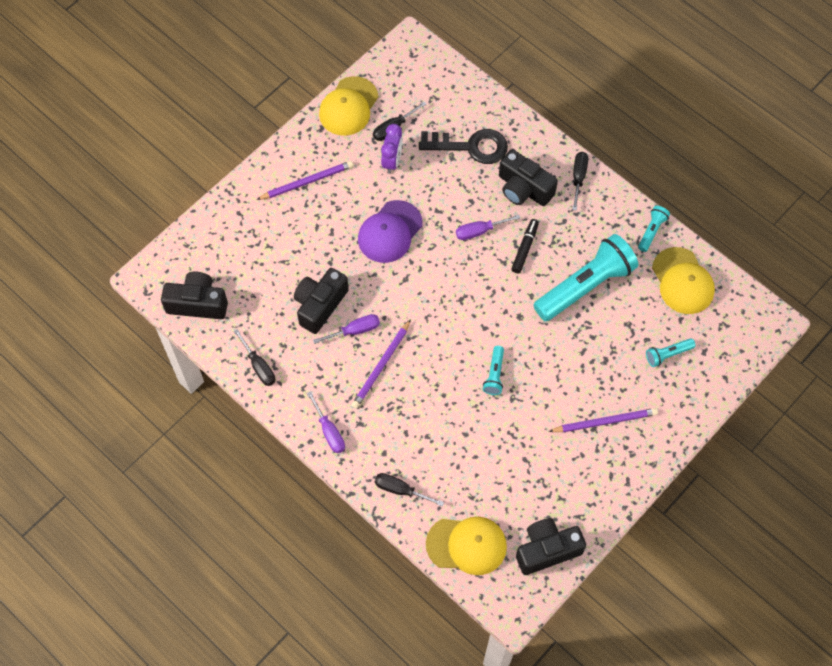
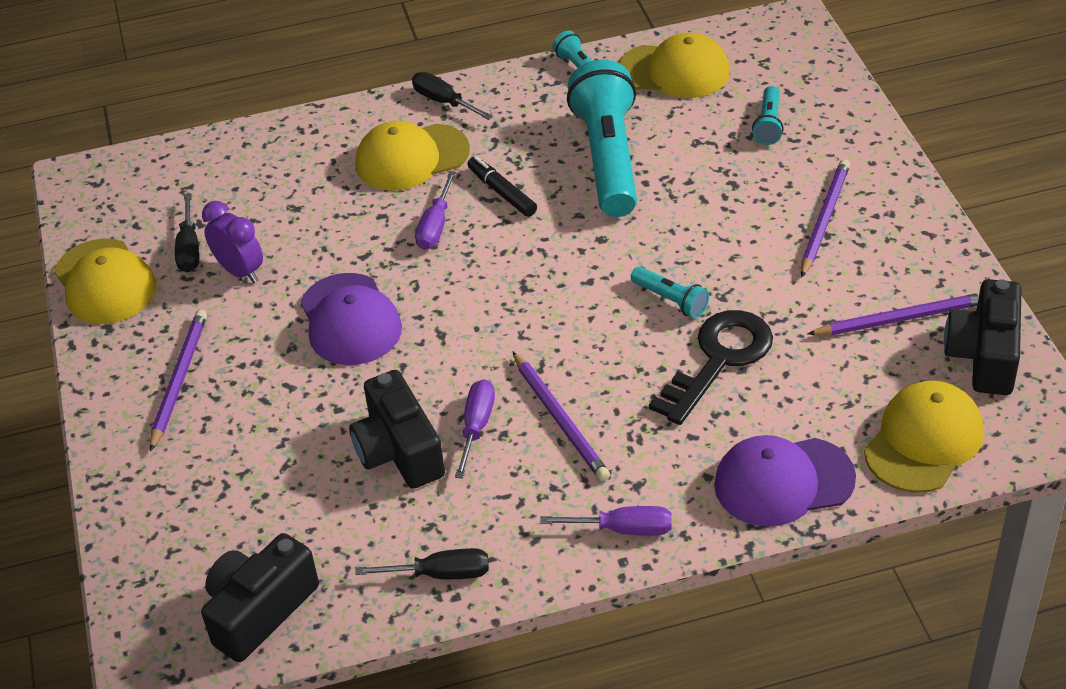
camera: 55 degrees left, 20 degrees down
black screwdriver [375,473,444,507] -> purple cap [714,435,856,527]
black key [419,129,508,164] -> black key moved to [649,310,773,425]
black camera [499,149,558,206] -> yellow cap [355,121,470,191]
none -> purple pencil [808,293,979,335]

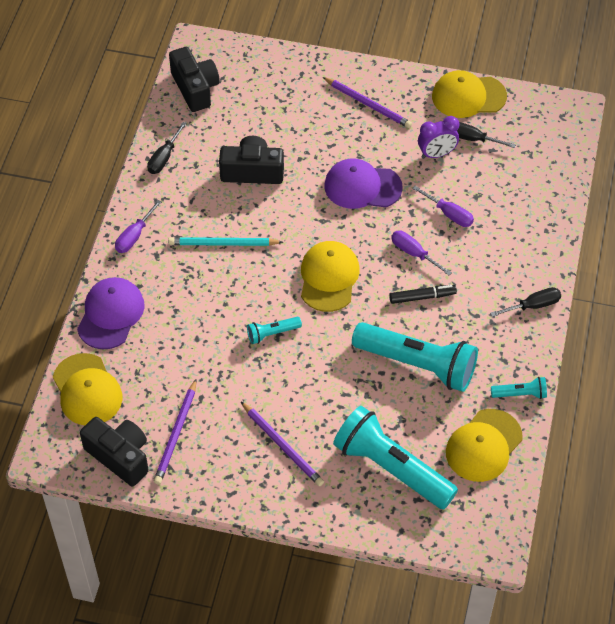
camera: 115 degrees right, 10 degrees up
yellow cap [355,121,470,191] -> yellow cap moved to [301,241,360,312]
purple screwdriver [455,379,495,479] -> purple screwdriver moved to [412,186,474,227]
purple pencil [512,351,610,481] -> turquoise pencil [168,237,283,246]
black key [649,310,773,425] -> none
turquoise flashlight [752,86,784,145] -> turquoise flashlight [333,406,458,509], size x2.26

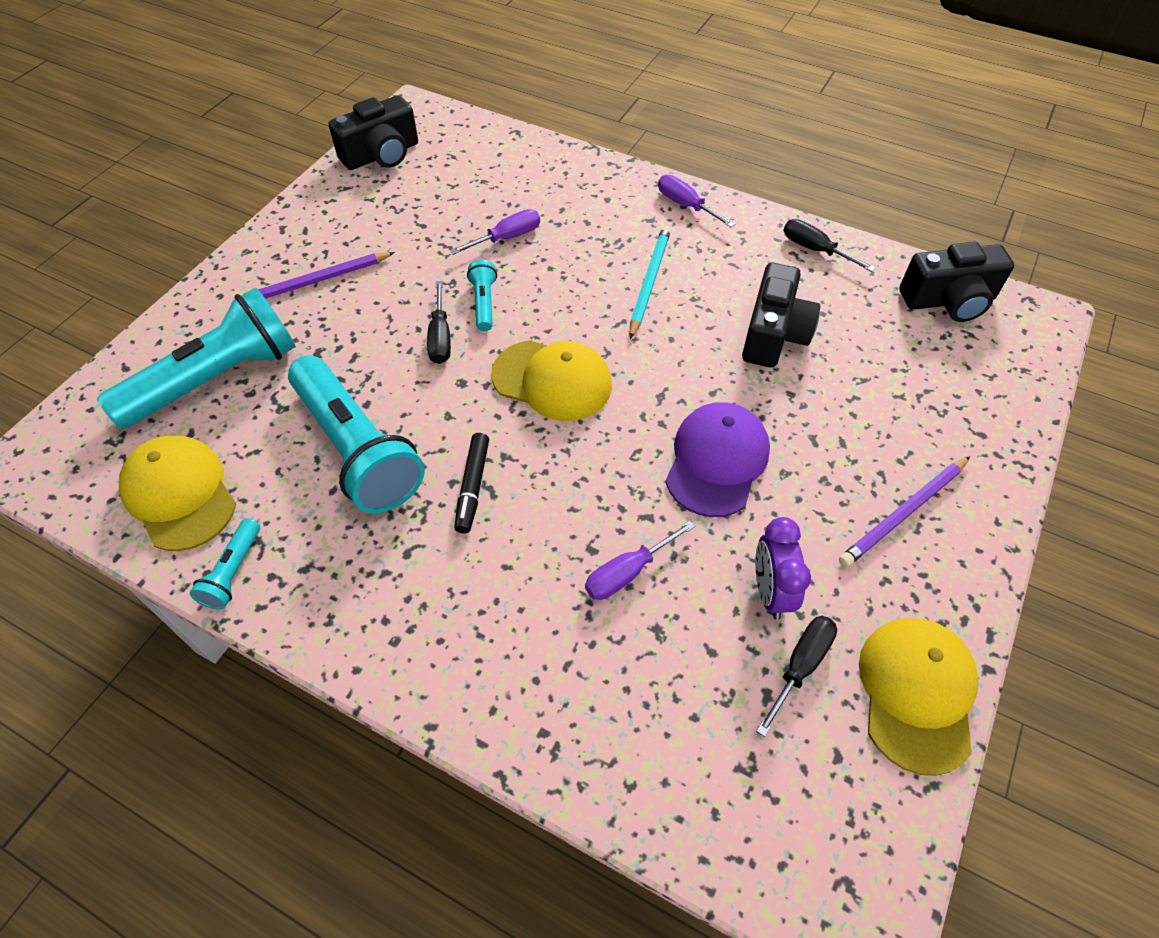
camera: 105 degrees right, 0 degrees up
yellow cap [53,353,122,425] -> none
purple cap [77,277,145,349] -> none
purple pencil [154,379,197,485] -> none
turquoise flashlight [352,322,478,392] -> turquoise flashlight turned 75 degrees counterclockwise [288,356,425,513]
purple screwdriver [391,231,452,275] -> purple screwdriver moved to [450,209,540,255]
black screwdriver [490,287,561,317] -> black screwdriver moved to [427,281,451,364]

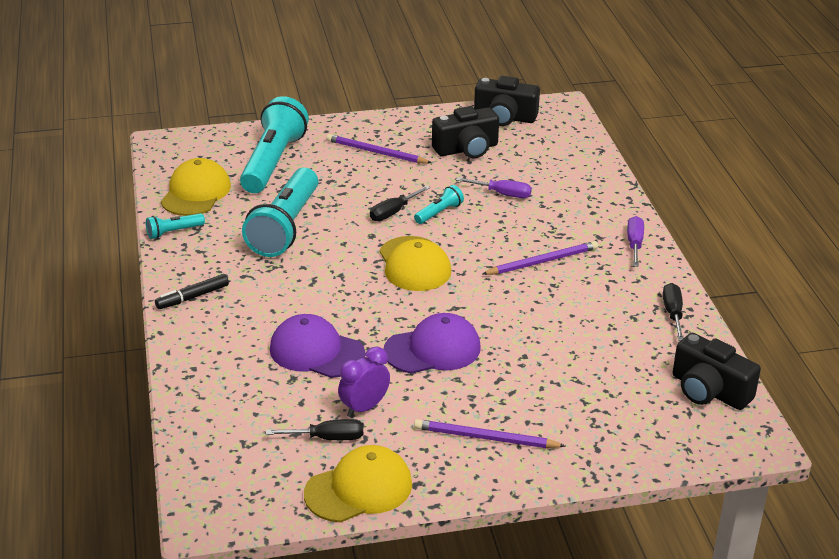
camera: 50 degrees right, 20 degrees down
turquoise flashlight [97,287,296,429] -> turquoise flashlight turned 90 degrees counterclockwise [240,96,309,193]
black marker [454,433,489,533] -> black marker moved to [155,274,229,309]
purple screwdriver [585,521,695,600] -> purple cap [270,314,366,378]
turquoise pencil [630,226,671,339] -> purple pencil [482,241,598,275]
black camera [742,263,820,368] -> black camera moved to [432,106,499,158]

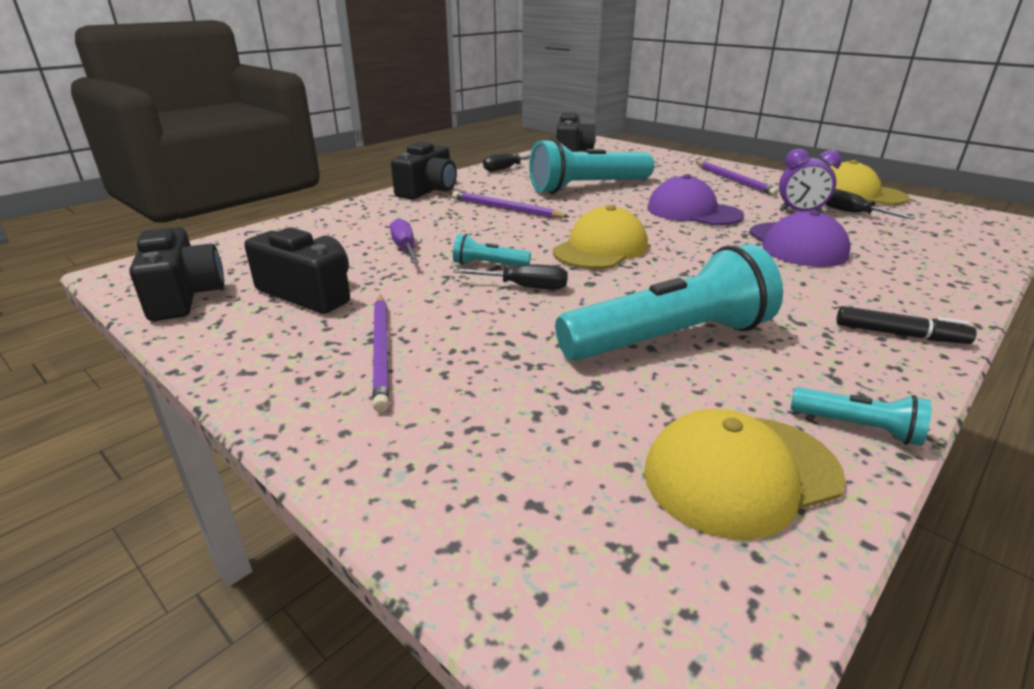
camera: 125 degrees left, 5 degrees down
turquoise flashlight [240,96,309,193] -> turquoise flashlight moved to [529,138,654,194]
purple screwdriver [627,216,644,267] -> black camera [391,142,457,200]

